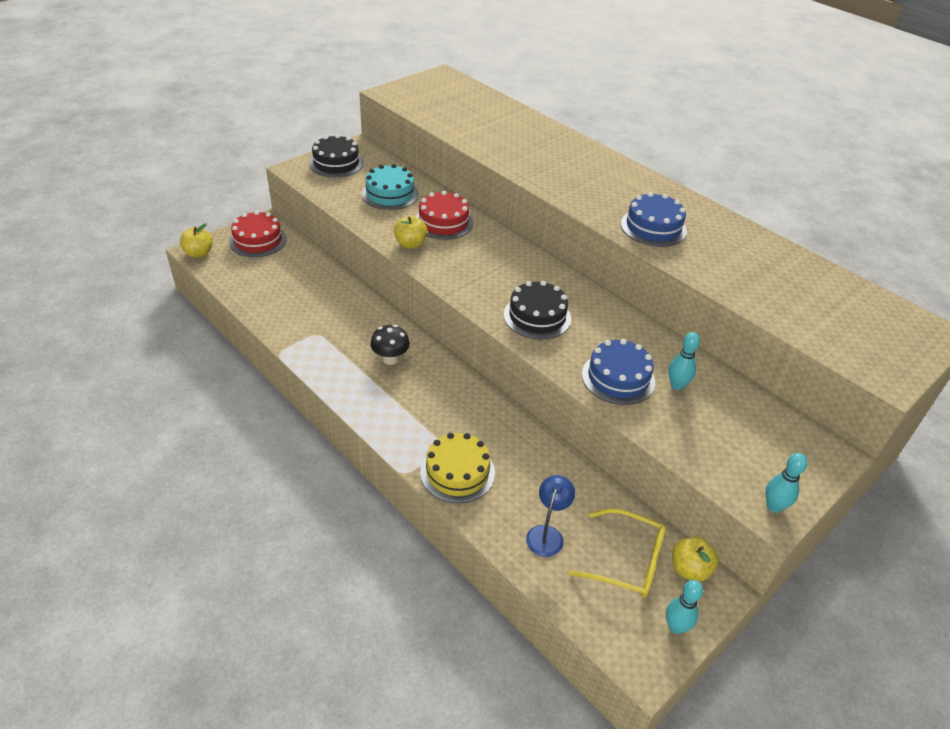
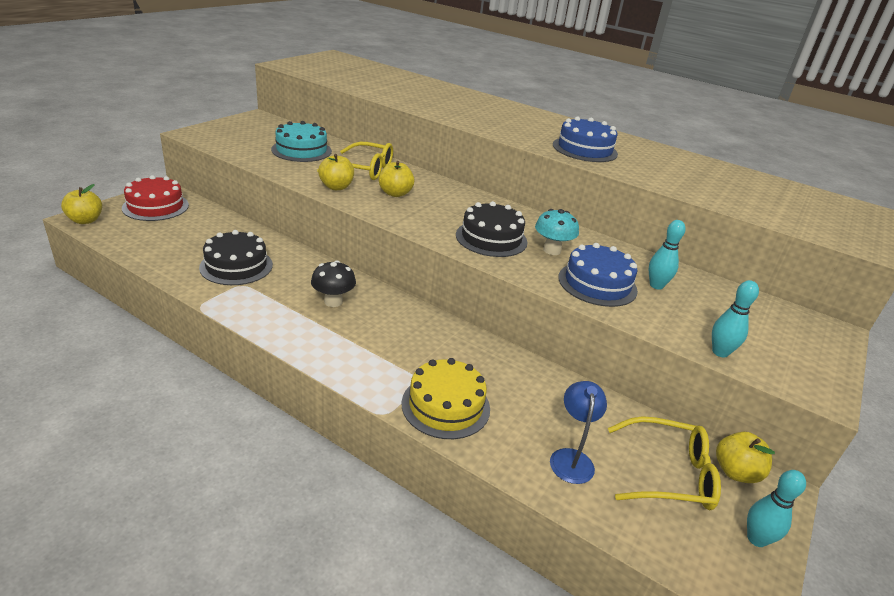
camera: 15 degrees left, 10 degrees down
black cake [309,134,364,178] -> black cake moved to [199,230,273,285]
red cake [415,191,473,240] -> yellow glasses [317,142,393,180]
turquoise bowling pin [766,453,808,513] -> turquoise bowling pin moved to [712,280,759,358]
none -> yellow apple [379,161,415,197]
none -> turquoise mushroom [535,209,579,255]

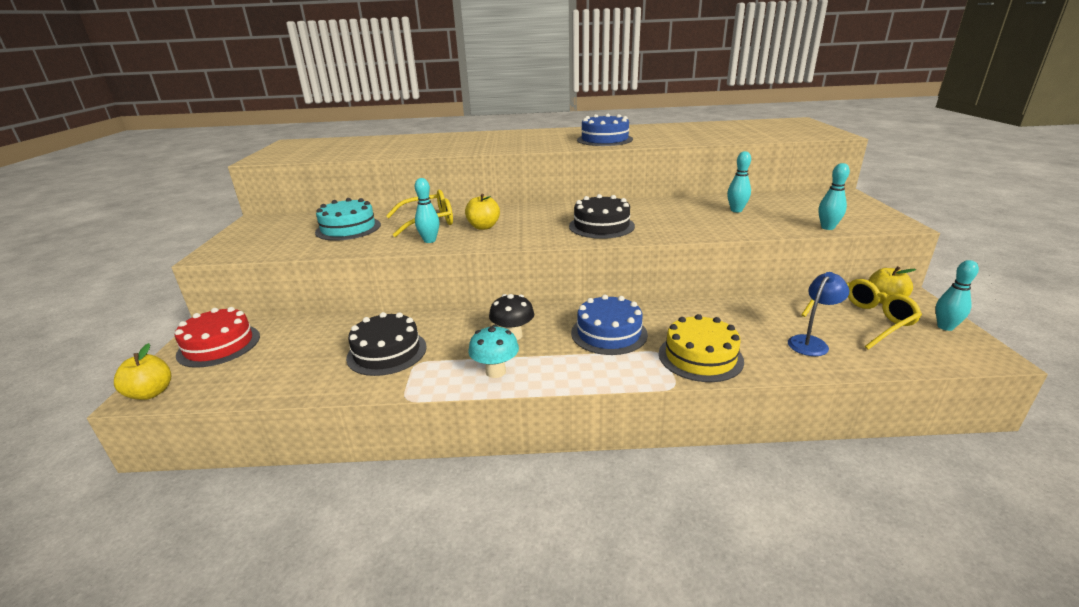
camera: 30 degrees left, 5 degrees down
yellow apple [318,154,354,190] -> turquoise bowling pin [415,178,440,243]
turquoise mushroom [535,209,579,255] -> turquoise mushroom moved to [469,325,519,378]
blue lamp [550,381,607,484] -> blue lamp turned 75 degrees clockwise [788,272,849,356]
blue cake [558,243,638,307] -> blue cake moved to [571,294,648,355]

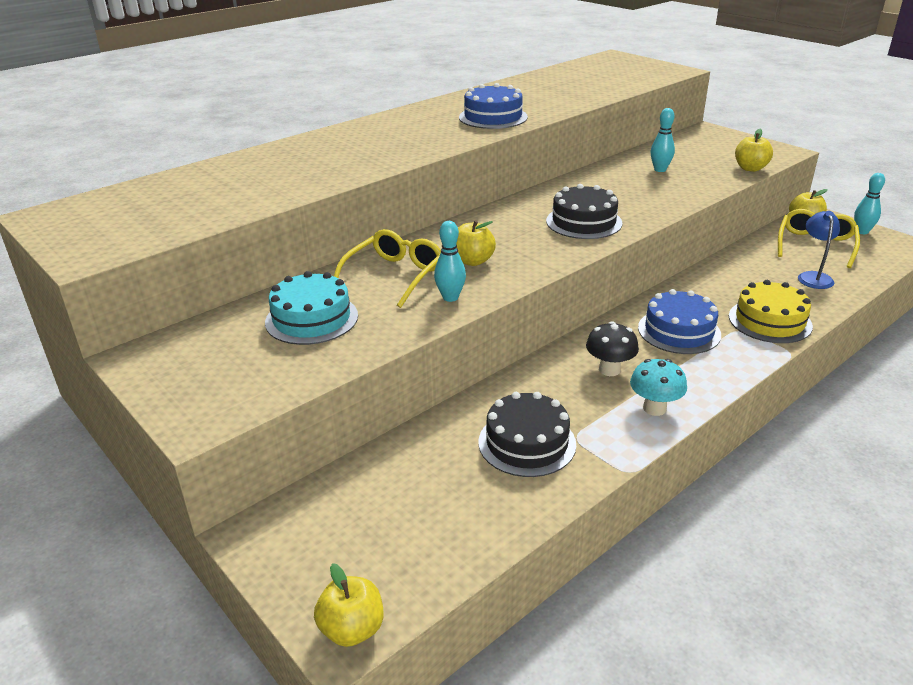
camera: 40 degrees left, 5 degrees up
red cake [175,307,260,368] -> none
turquoise bowling pin [818,163,850,230] -> yellow apple [735,129,773,172]

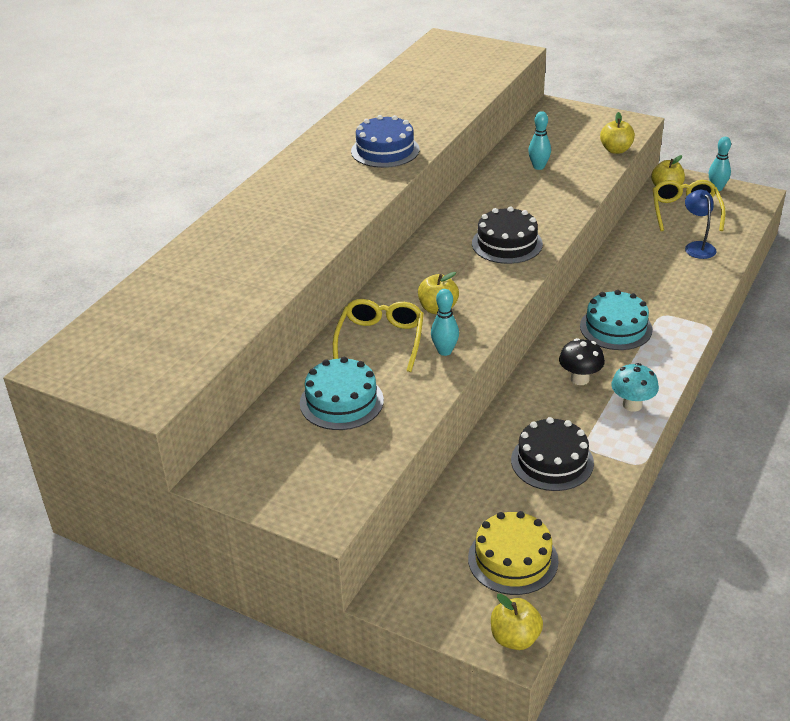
camera: 20 degrees left, 5 degrees up
blue cake [638,289,721,354] -> turquoise cake [580,290,653,350]
yellow cake [729,280,813,343] -> yellow cake moved to [468,511,559,595]

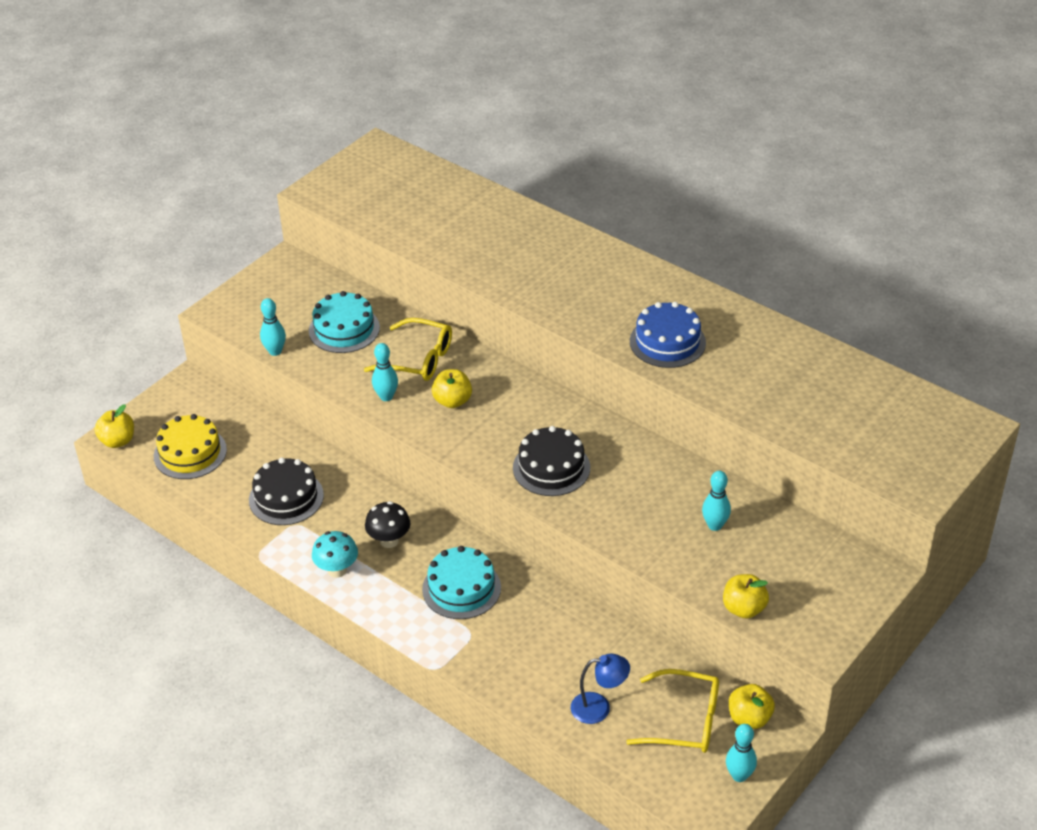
camera: 100 degrees right, 5 degrees up
none -> turquoise bowling pin [260,298,286,356]

